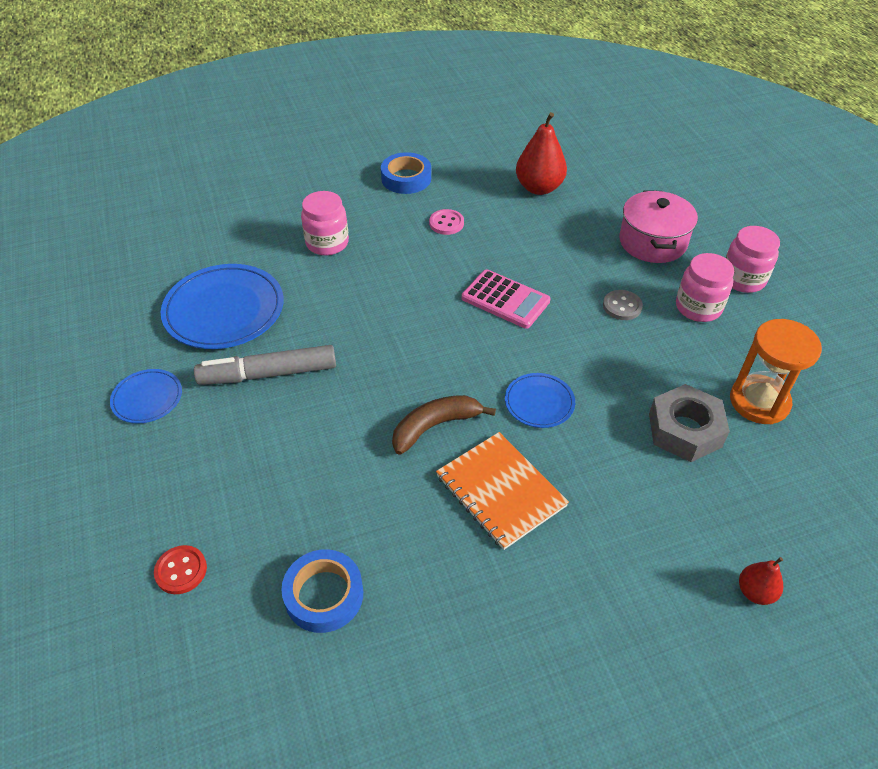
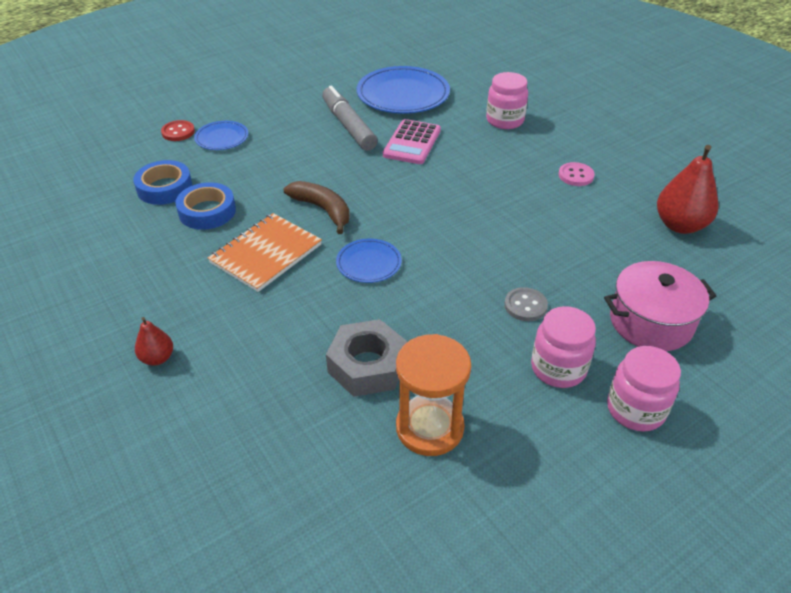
camera: 75 degrees right, 5 degrees down
blue plate [110,369,182,423] -> blue plate moved to [194,121,248,150]
blue tape [381,152,431,194] -> blue tape moved to [176,182,236,230]
pink calculator [462,269,551,329] -> pink calculator moved to [383,119,441,164]
red pear [739,557,783,605] -> red pear moved to [135,317,173,366]

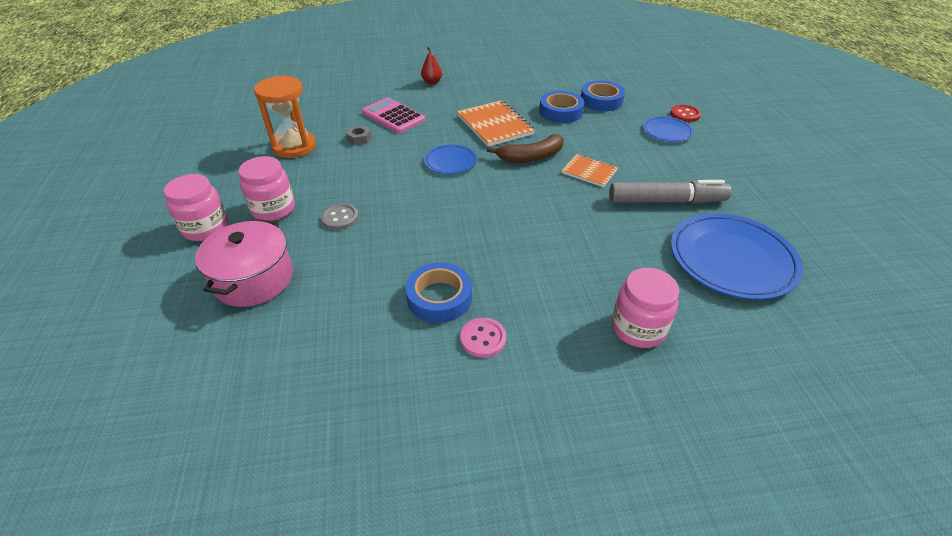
camera: 115 degrees right, 0 degrees up
grey nut [326,319,407,397] -> grey nut [346,125,372,145], size x0.46
pink calculator [383,119,441,164] -> pink calculator moved to [362,98,425,133]
red pear [657,145,718,234] -> none
none -> blue tape [405,262,472,323]
none -> orange notebook [562,154,618,187]

